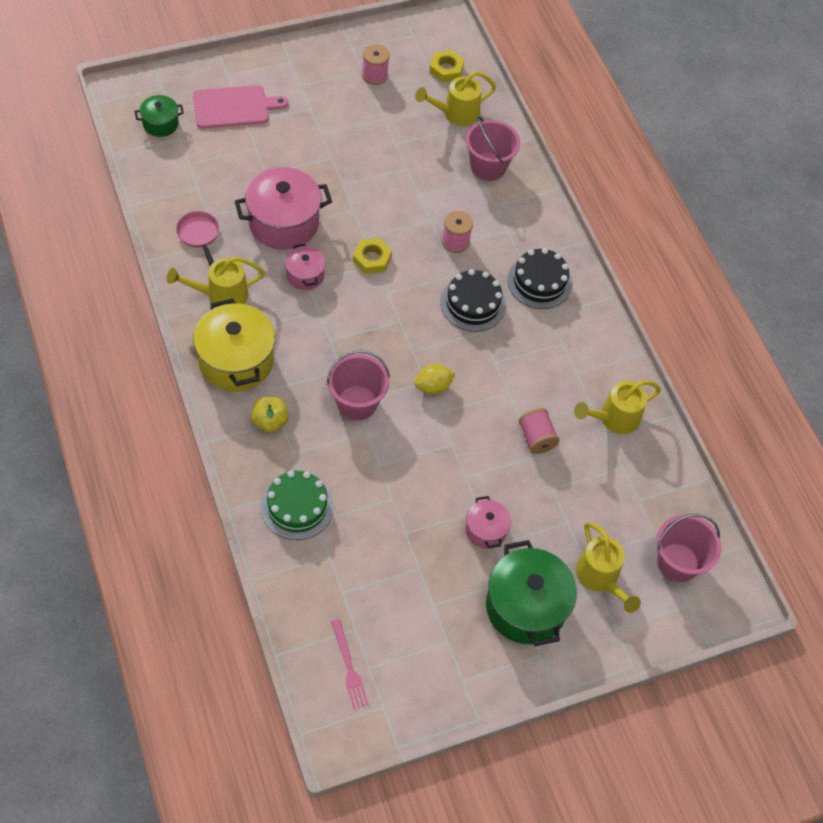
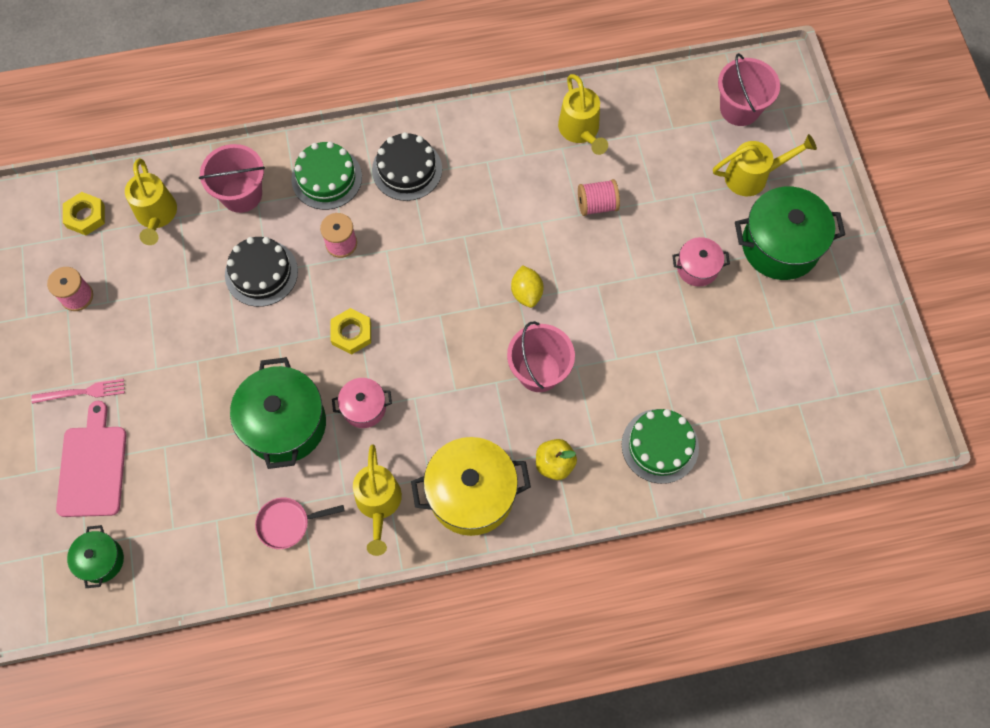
camera: 75 degrees left, 10 degrees up
pink pot [234,167,332,250] -> green pot [230,357,326,469]
pink fork [331,619,368,709] -> pink fork moved to [31,379,125,404]
black cake [440,269,506,332] -> black cake moved to [225,237,298,307]
none -> green cake [291,142,362,210]

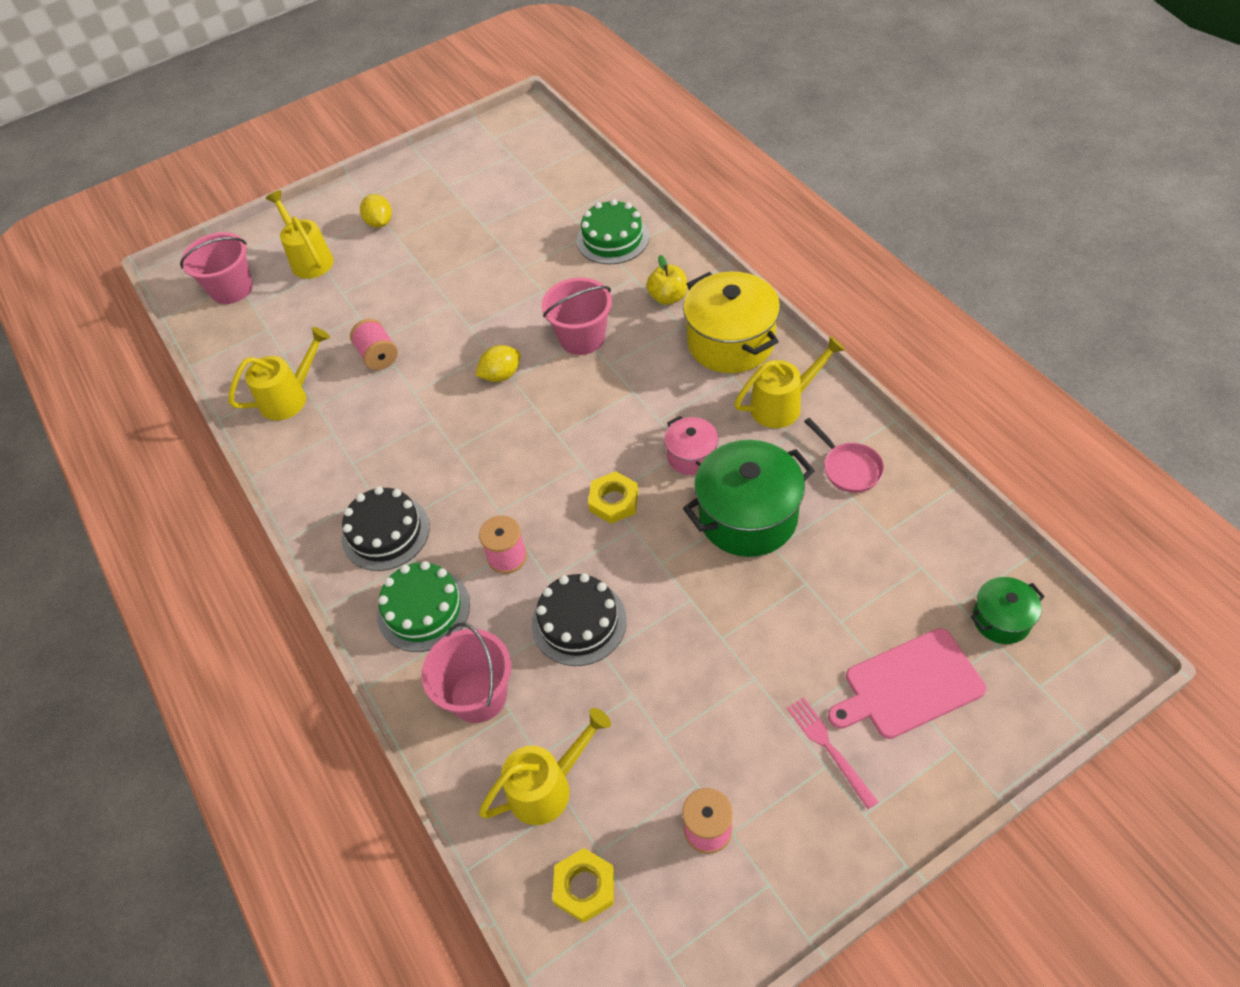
camera: 105 degrees left, 15 degrees down
pink pot [672,237,730,286] -> none
green pot [735,187,845,280] -> yellow lemon [360,194,392,228]

